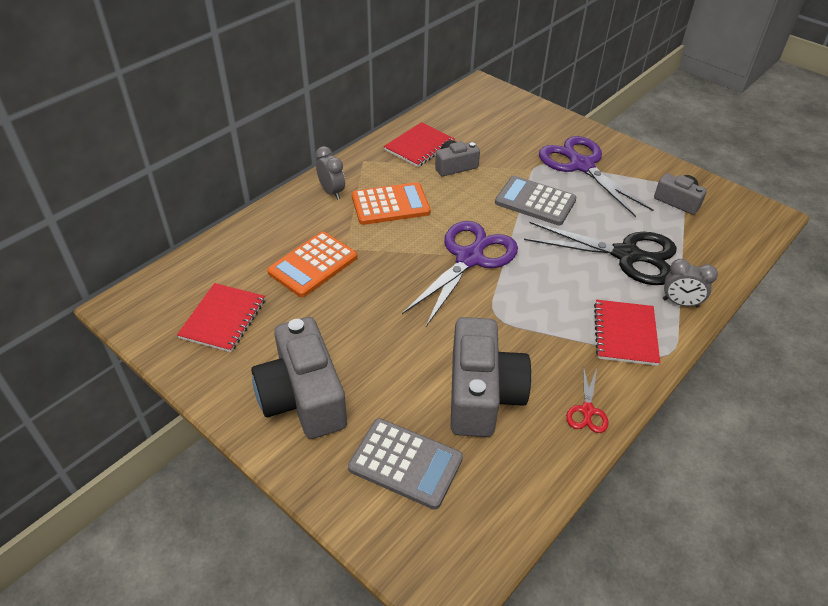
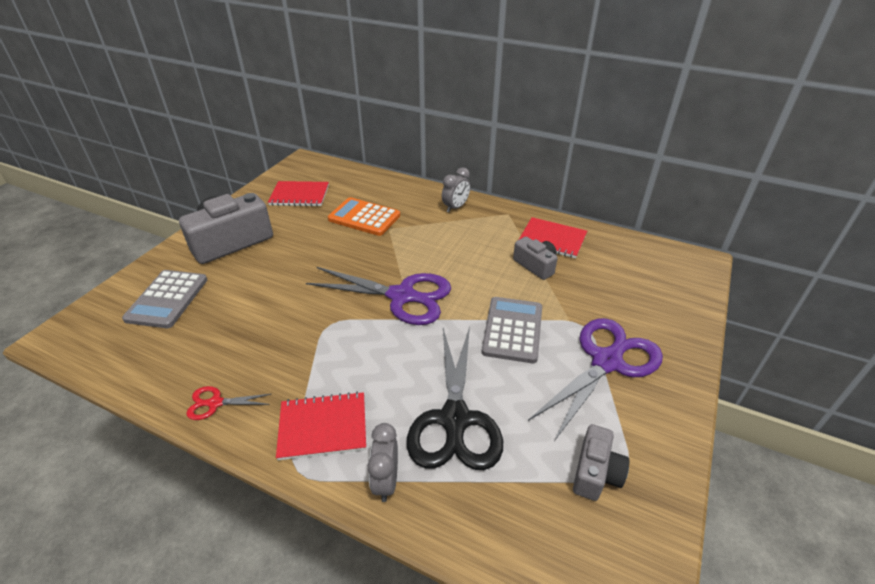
camera: 75 degrees right, 5 degrees down
orange calculator [352,182,431,225] -> none
grey camera [450,317,532,437] -> none

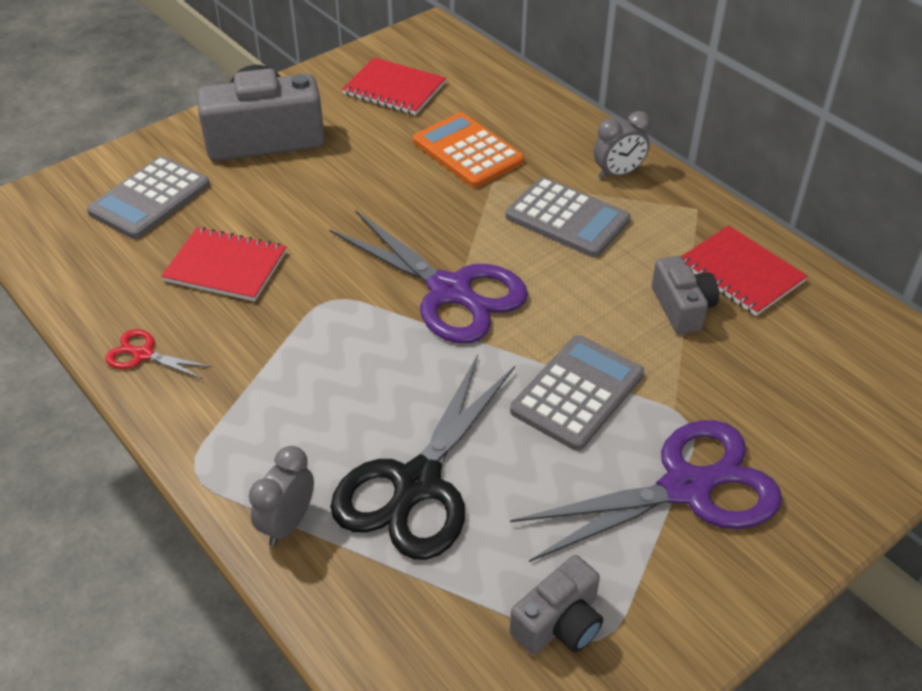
camera: 25 degrees right, 5 degrees up
red notebook [276,392,366,460] -> red notebook moved to [161,227,286,301]
none -> grey calculator [506,177,631,257]

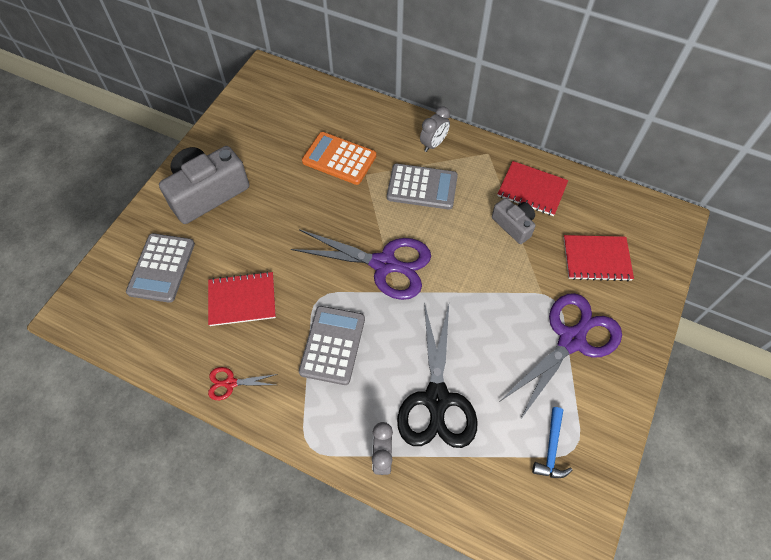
camera: 25 degrees left, 15 degrees up
red notebook [342,57,446,115] -> red notebook moved to [564,235,634,281]
grey calculator [510,335,644,451] -> grey calculator moved to [299,306,365,385]
grey camera [510,555,603,655] -> blue hammer [532,407,572,478]

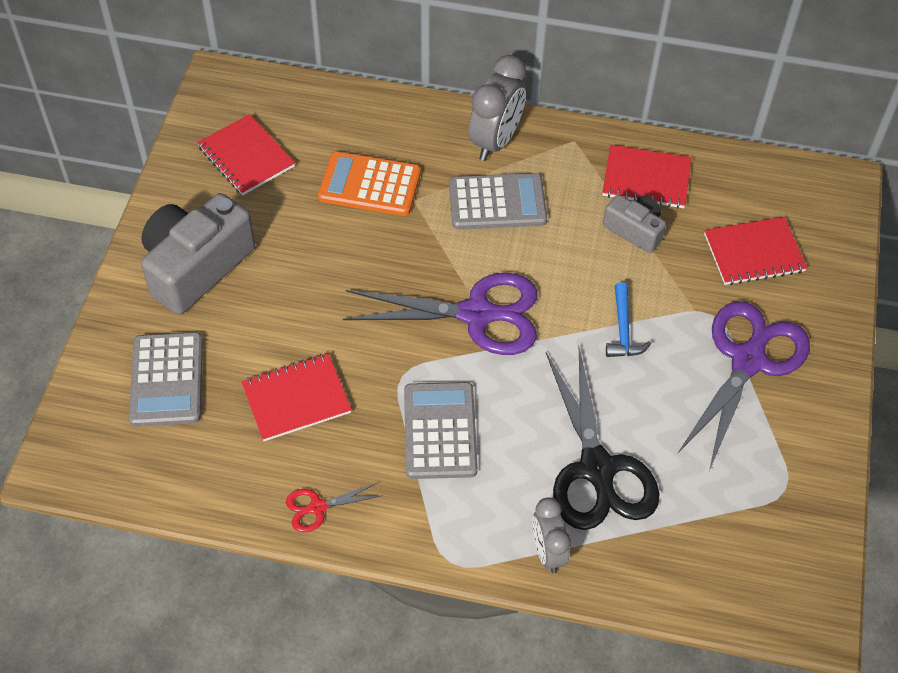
camera: 15 degrees left, 5 degrees down
grey clock [420,106,450,152] -> grey clock [469,55,526,161], size x1.57
blue hammer [532,407,572,478] -> blue hammer moved to [606,282,651,357]
none -> red notebook [197,114,295,195]

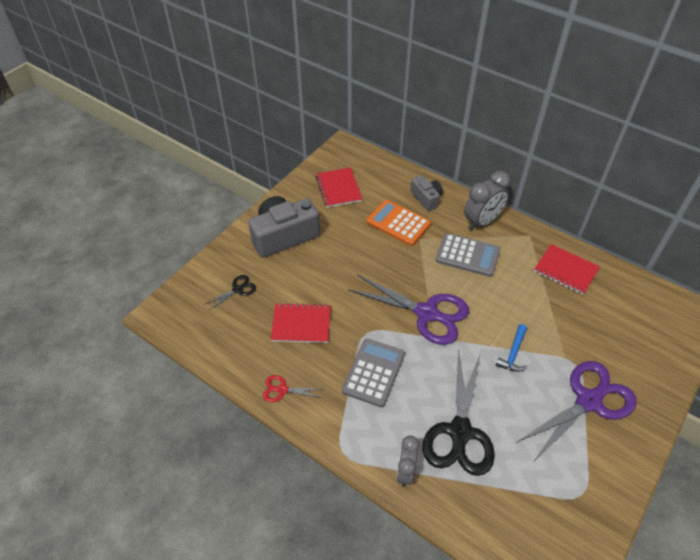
camera: 25 degrees right, 5 degrees down
grey calculator [129,332,203,427] -> black scissors [205,275,256,310]
grey camera [603,195,666,253] -> grey camera moved to [410,175,443,211]
red notebook [704,217,807,285] -> none

